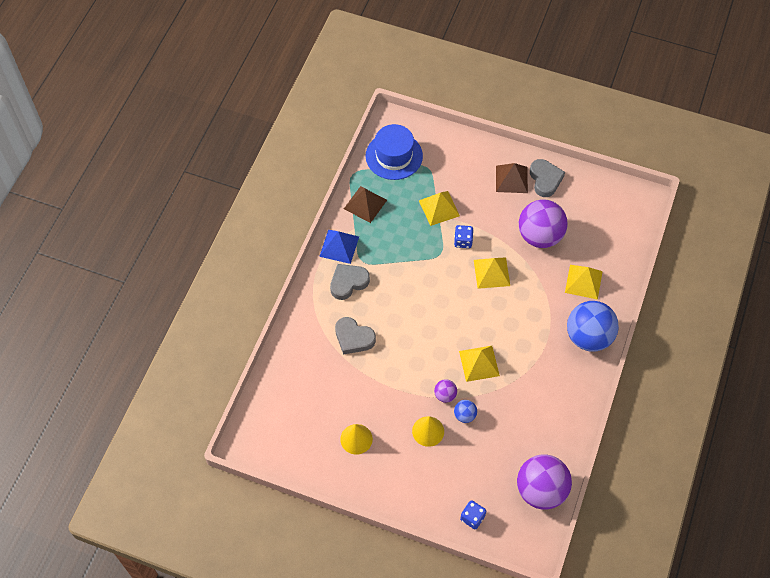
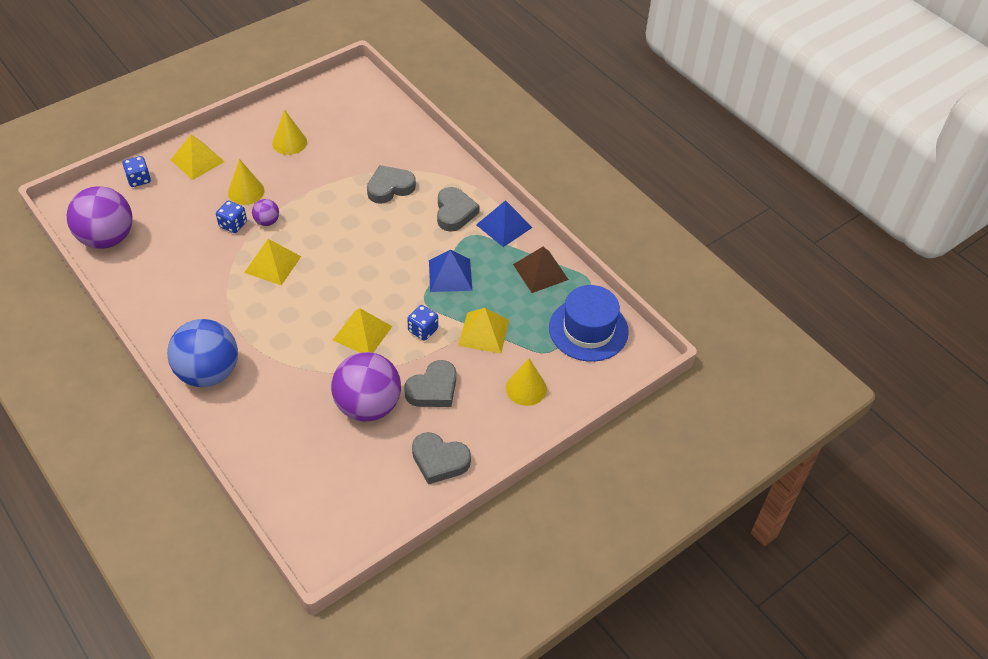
camera: 120 degrees right, 10 degrees down
blue ball [454,400,477,423] -> blue dice [216,201,247,233]
brown pyramid [496,163,528,193] -> none
yellow pyramid [565,265,603,300] -> yellow pyramid moved to [171,134,225,180]
none -> grey heart [404,360,456,407]
none -> blue pyramid [429,250,472,292]
none -> yellow cone [506,359,547,406]

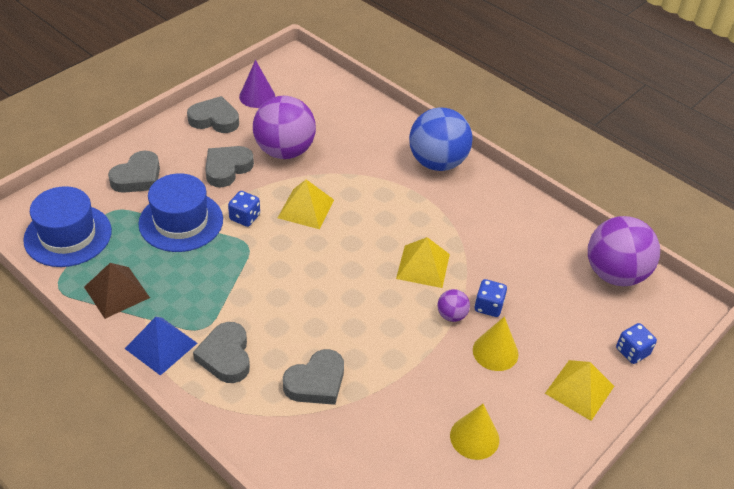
camera: 170 degrees right, 5 degrees down
blue pyramid [429,250,472,292] -> none
yellow pyramid [458,308,509,353] -> blue hat [138,173,223,252]
yellow cone [506,359,547,406] -> grey heart [108,151,160,193]
none -> purple cone [239,60,275,108]

